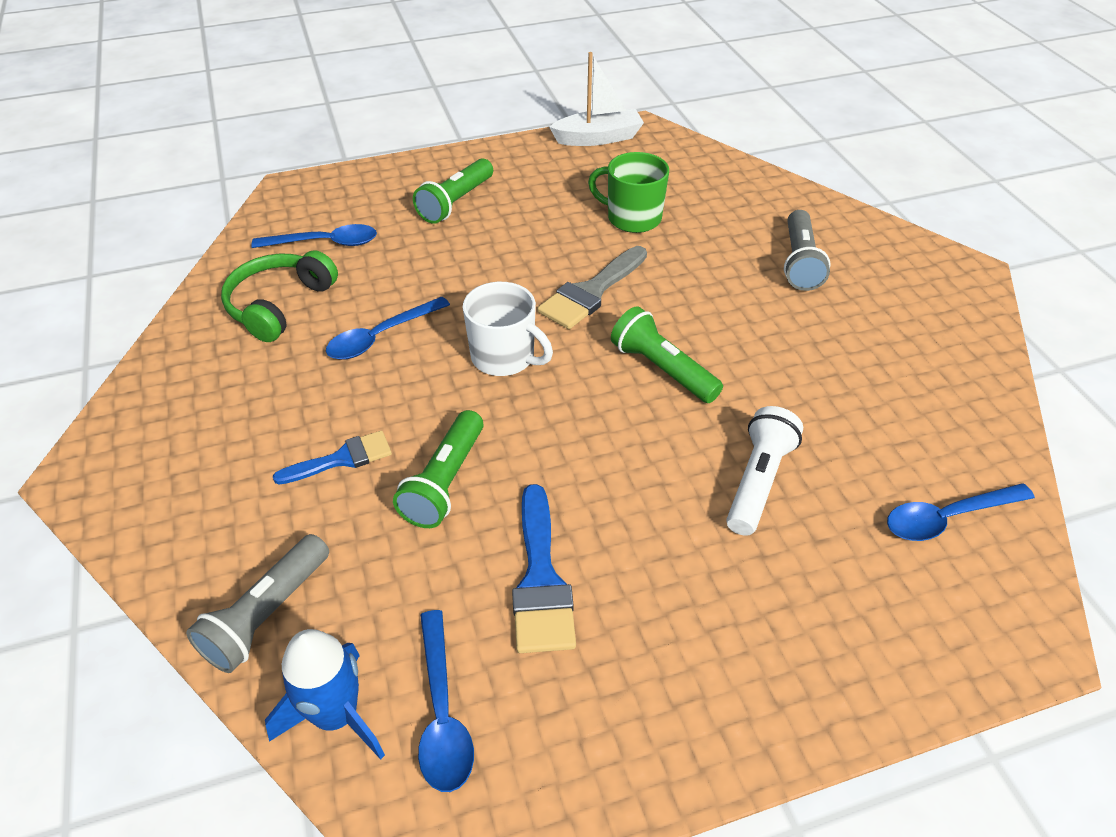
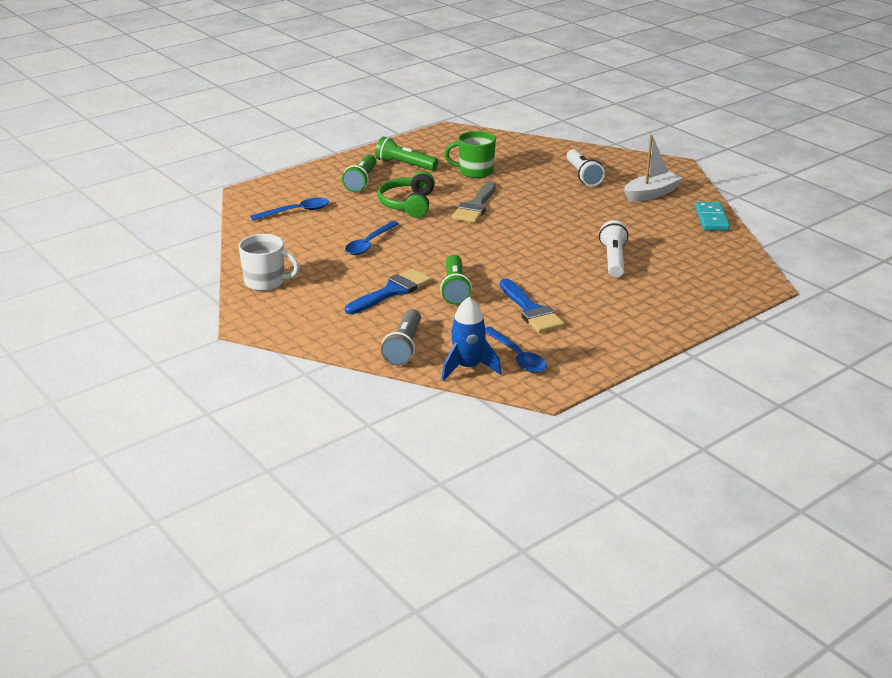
camera: 20 degrees left, 15 degrees down
green headphones [221,250,338,342] -> green headphones moved to [378,171,435,218]
blue brush [273,431,392,485] -> blue brush [345,269,431,314], size x1.52
white mug [463,282,553,376] -> white mug moved to [239,234,300,291]
white boat [549,52,644,146] -> white boat moved to [624,135,682,202]
green flashlight [611,306,723,403] -> green flashlight moved to [375,137,438,171]
grey flashlight [784,210,830,291] -> white flashlight [567,149,605,186]
blue spoon [887,483,1035,541] -> none
none -> turquoise domino [695,202,730,230]

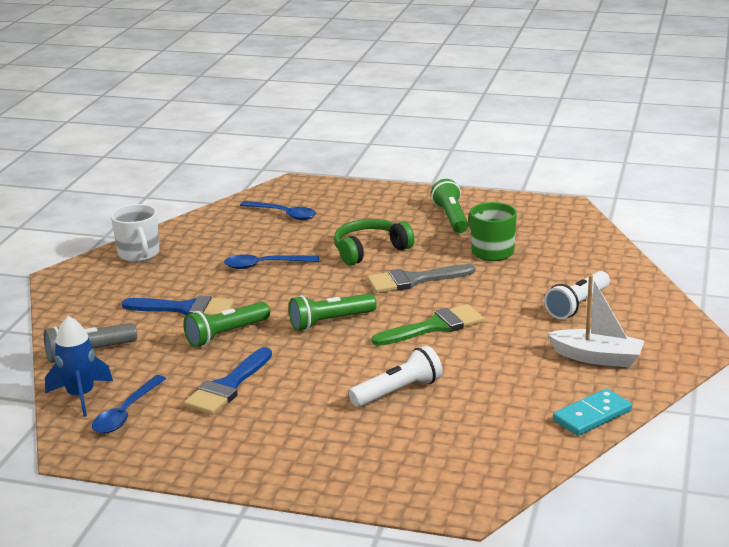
camera: 55 degrees right, 5 degrees down
green flashlight [342,154,377,192] -> green flashlight moved to [289,293,377,331]
none -> green brush [371,304,484,346]

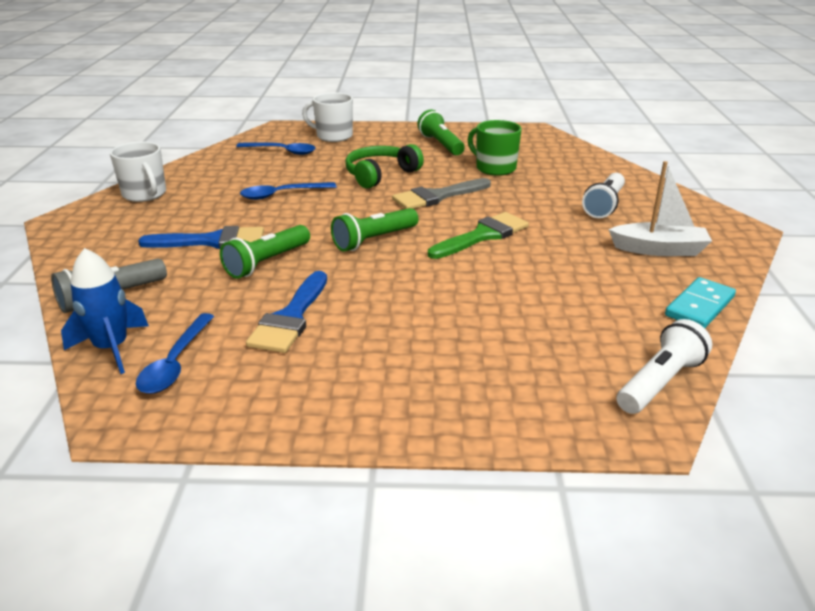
camera: 15 degrees left, 5 degrees up
white flashlight [349,345,443,407] -> white flashlight moved to [617,319,712,414]
none -> white mug [302,93,353,142]

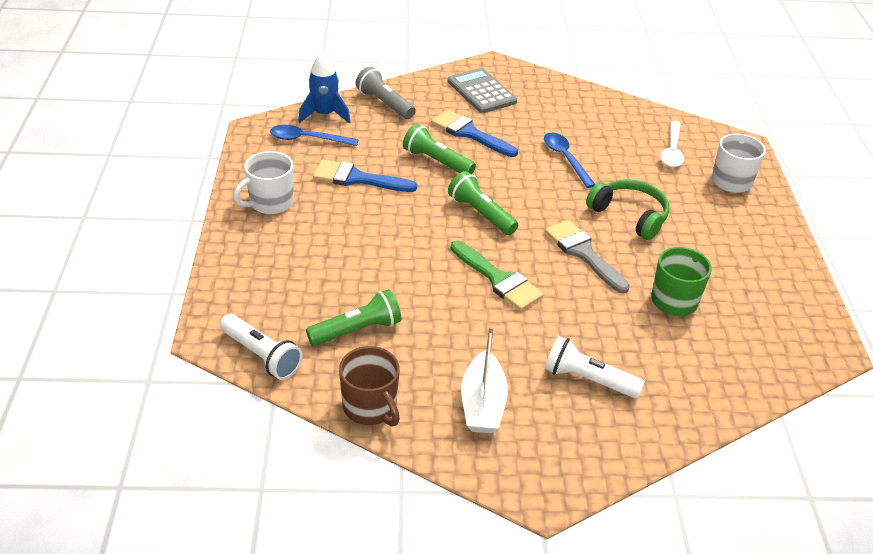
camera: 85 degrees right, 10 degrees up
white mug [110,142,166,202] -> white mug moved to [233,151,293,214]
blue brush [138,226,264,249] -> blue brush turned 135 degrees clockwise [431,110,518,157]
blue spoon [236,142,316,155] -> white spoon [660,121,684,167]
green flashlight [417,110,465,155] -> green flashlight moved to [306,289,401,346]
turquoise domino [665,277,736,328] -> brown mug [339,346,400,427]
none -> grey calculator [448,68,517,113]

